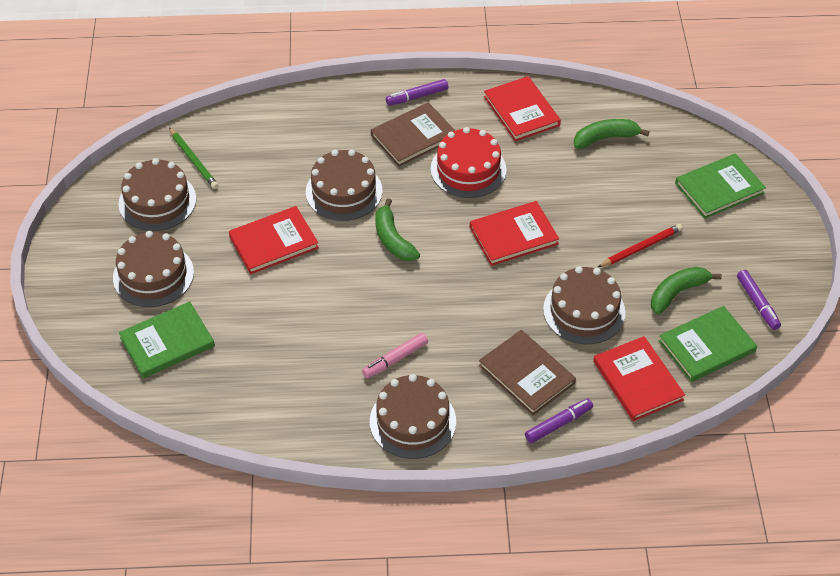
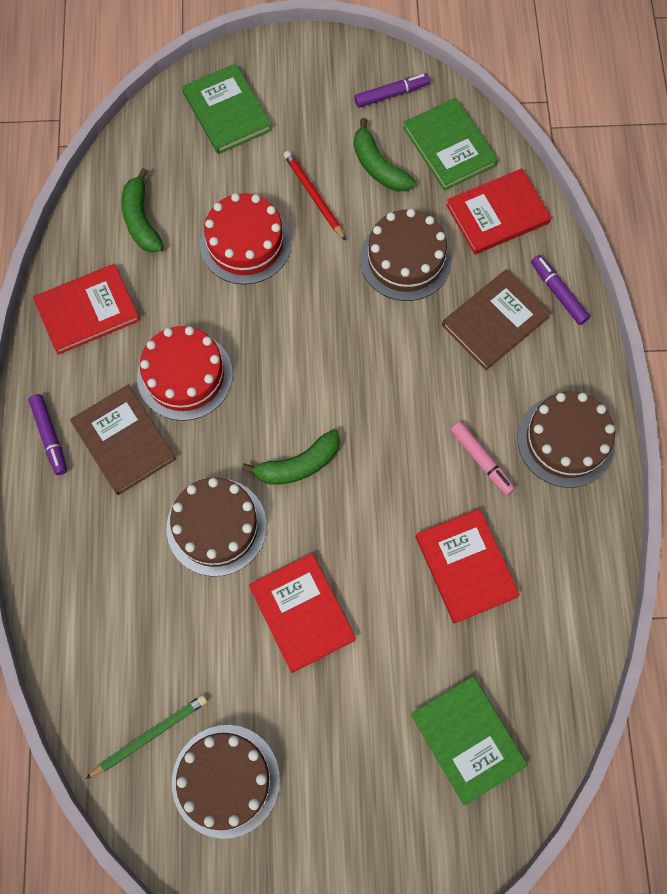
camera: 90 degrees left, 20 degrees up
brown cake [113,231,194,307] -> none
red book [470,201,559,266] -> red book moved to [416,509,520,624]
none -> red cake [200,193,291,285]

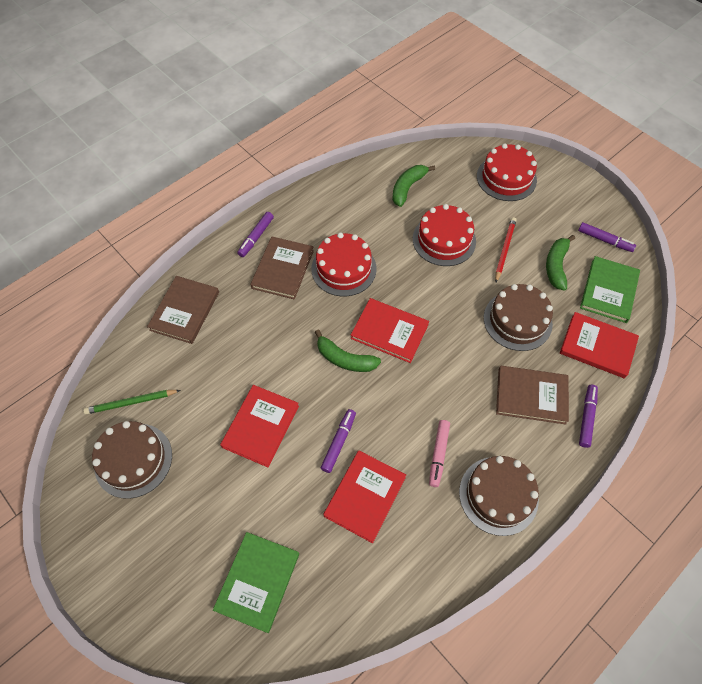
camera: 50 degrees right, 10 degrees down
red book [33,264,140,355] -> red book moved to [351,298,429,363]
green pencil [85,695,207,779] -> green pencil turned 150 degrees clockwise [83,390,180,414]
brown cake [167,478,267,576] -> none
green book [182,63,272,154] -> red cake [477,144,537,201]
none -> brown book [147,276,219,344]
none -> purple marker [321,409,356,473]

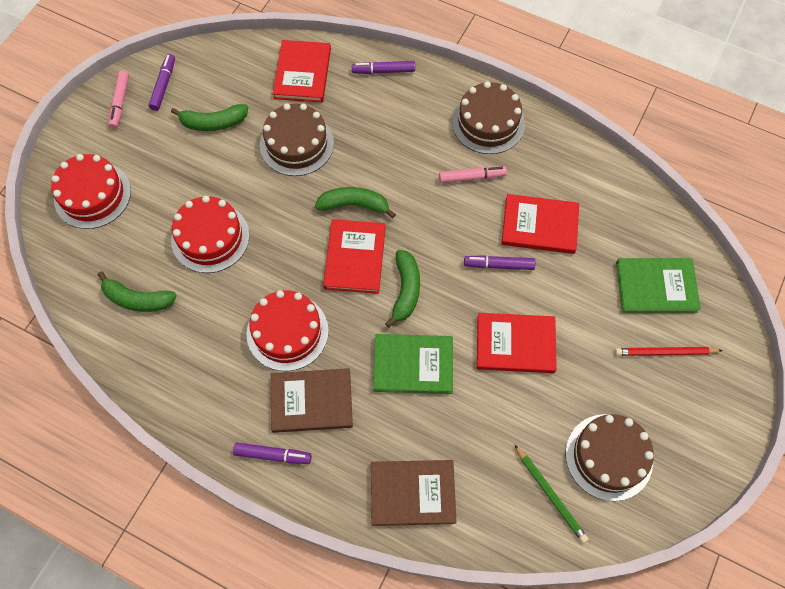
camera: 110 degrees left, 5 degrees up
red pencil [495,217,517,282] -> red pencil moved to [615,347,723,356]
brown book [496,366,569,425] -> none
green book [580,256,640,323] -> green book moved to [373,334,453,394]
none -> pink marker [108,70,129,129]
none -> green banana [315,187,396,218]

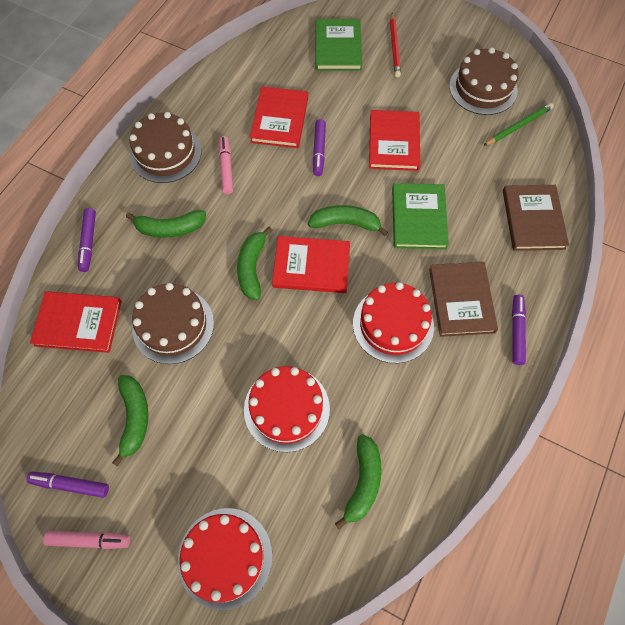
camera: 90 degrees left, 0 degrees up
none -> green banana [126,210,206,238]

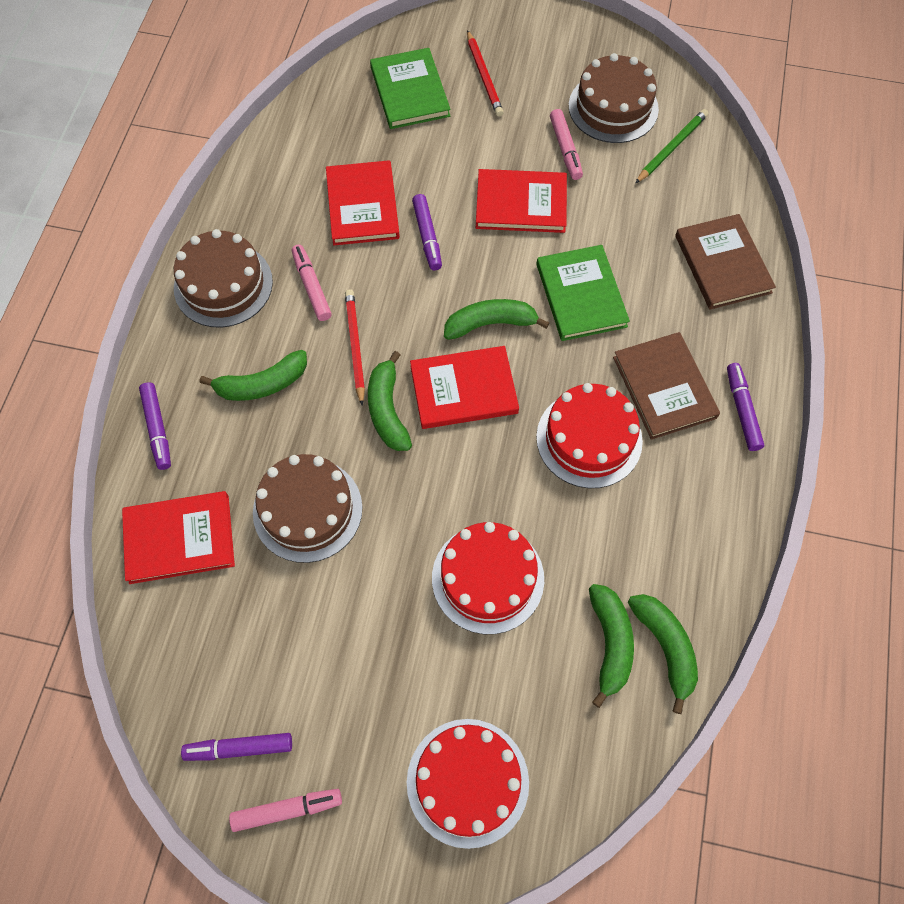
camera: 15 degrees left, 0 degrees up
green banana [112,375,148,466] -> green banana moved to [628,594,698,714]
red book [369,110,420,171] -> red book turned 75 degrees counterclockwise [476,169,567,233]
none -> red pencil [345,289,365,405]
none -> pink marker [550,109,583,180]

